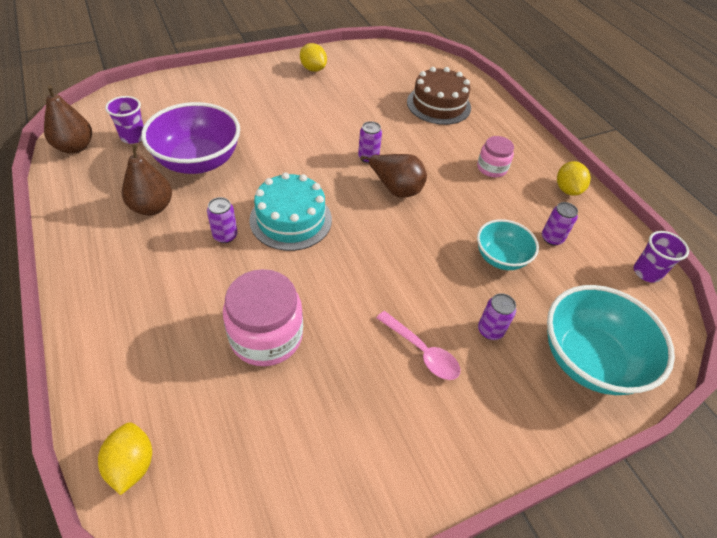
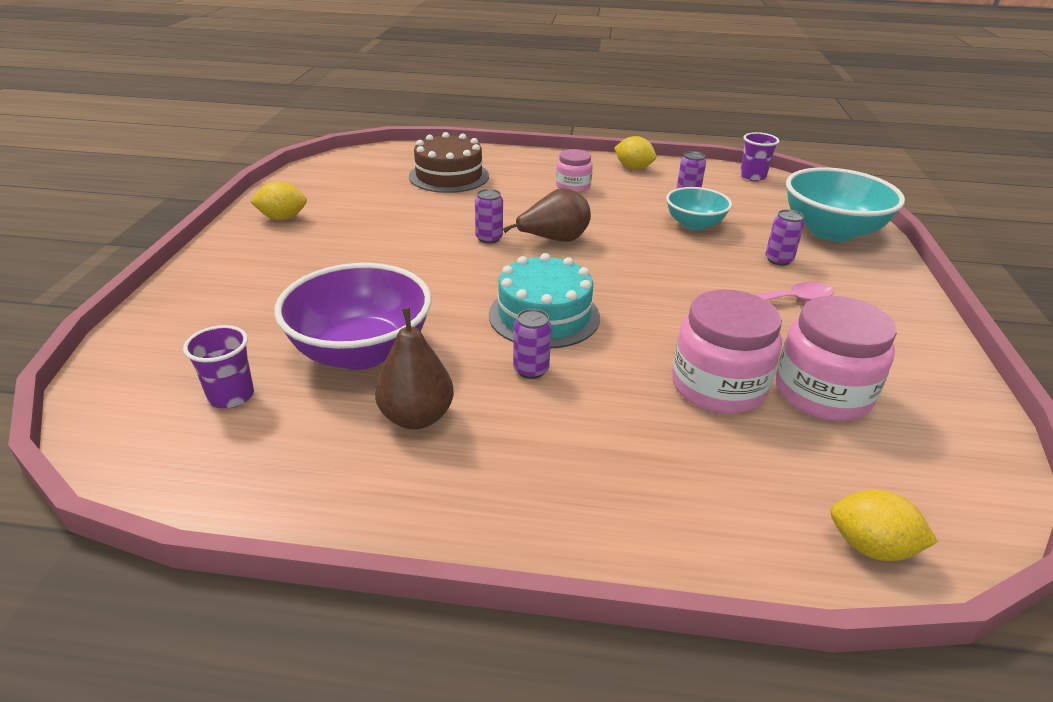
camera: 55 degrees left, 15 degrees down
brown pear [44,85,92,154] -> none
none -> pink jar [776,296,897,421]

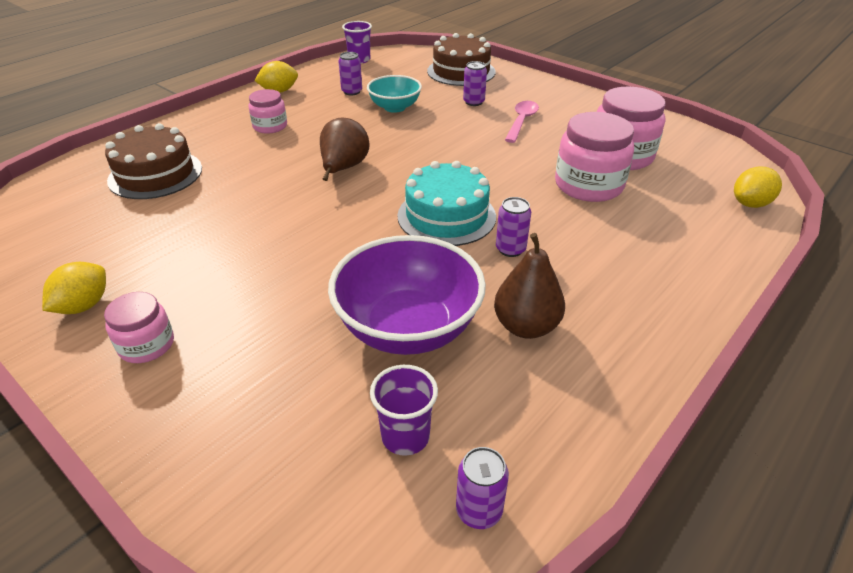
camera: 55 degrees left, 5 degrees up
purple can [475,189,503,244] -> purple can moved to [456,447,509,529]
turquoise bowl [786,167,905,242] -> brown cake [427,33,496,86]
none -> pink jar [104,292,174,363]

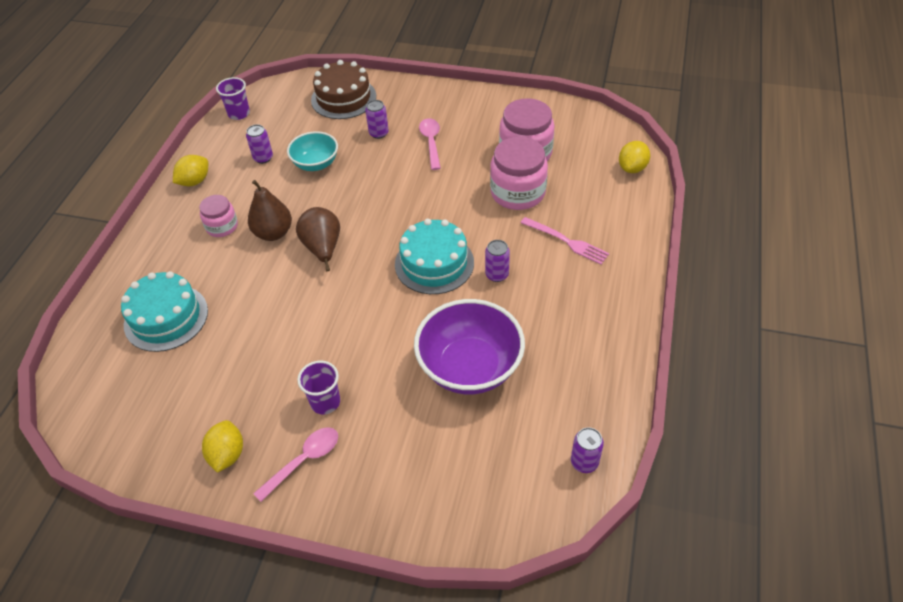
camera: 25 degrees left, 10 degrees up
pink jar [104,292,174,363] -> pink spoon [253,427,338,502]
brown cake [105,123,202,199] -> turquoise cake [121,271,208,352]
purple cup [370,365,438,456] -> purple cup moved to [297,361,340,414]
brown pear [494,233,565,339] -> brown pear moved to [248,180,292,241]
none -> pink fork [521,217,609,265]

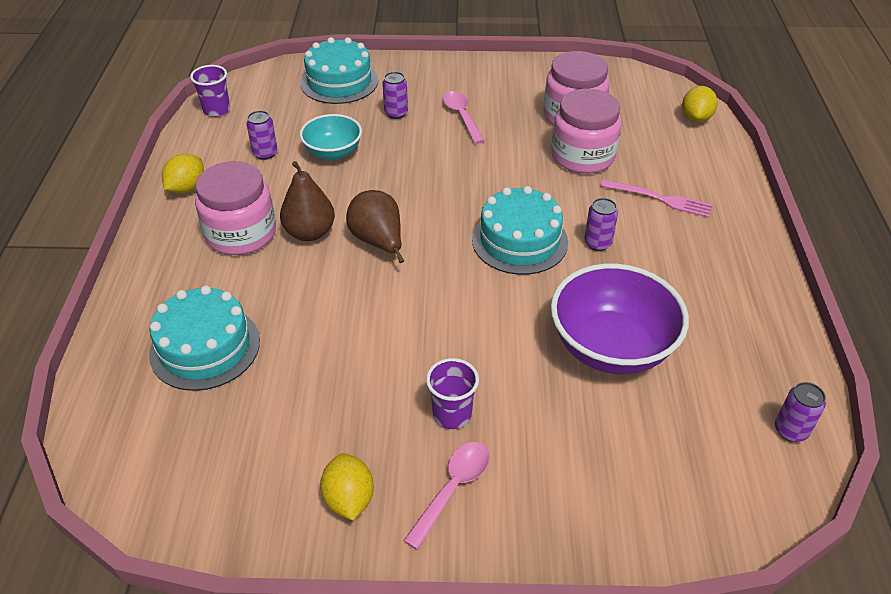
camera: 15 degrees left, 5 degrees down
pink jar [199,195,238,237] -> pink jar [195,161,276,255], size x1.73
brown cake [311,60,376,119] -> turquoise cake [300,37,378,104]

